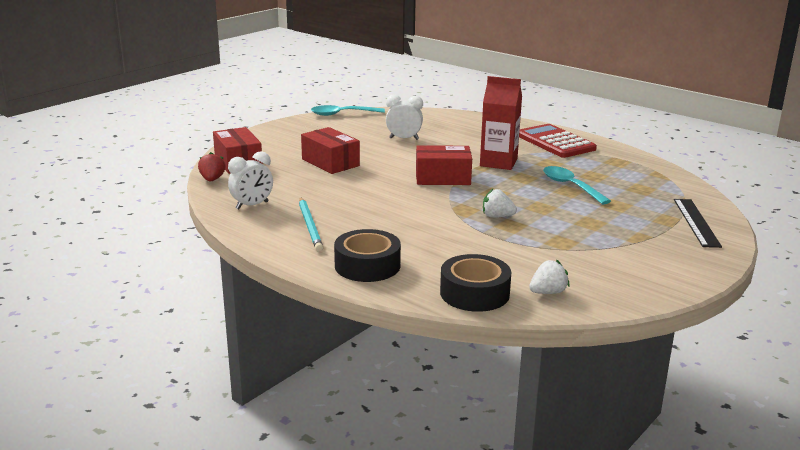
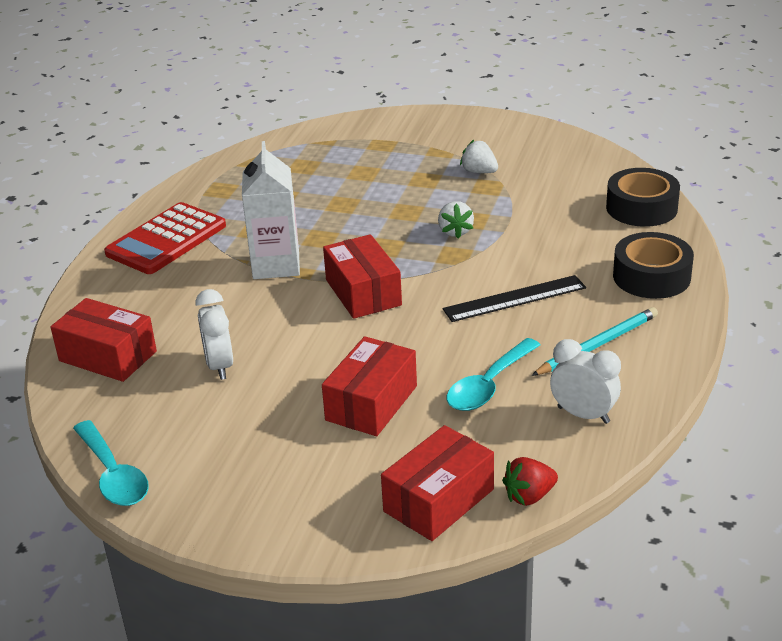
camera: 110 degrees left, 10 degrees up
red carton [480,76,522,170] -> white carton [242,141,300,279]
white strawberry [529,260,570,294] -> white strawberry moved to [460,140,498,173]
turquoise spoon [543,166,611,204] -> turquoise spoon moved to [447,338,540,411]
black ruler [674,199,722,248] -> black ruler moved to [443,275,586,322]
none -> red box [51,298,157,382]

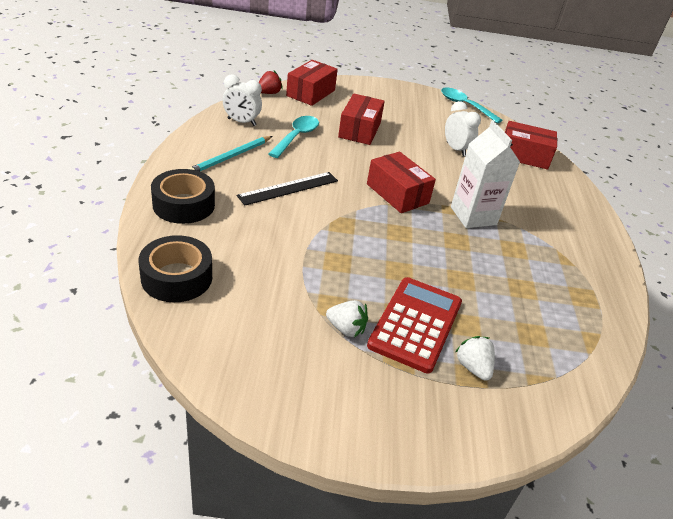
camera: 160 degrees right, 5 degrees up
red calculator [104,202,226,274] -> red calculator moved to [367,277,462,373]
white strawberry [438,201,474,239] -> white strawberry moved to [455,336,495,381]

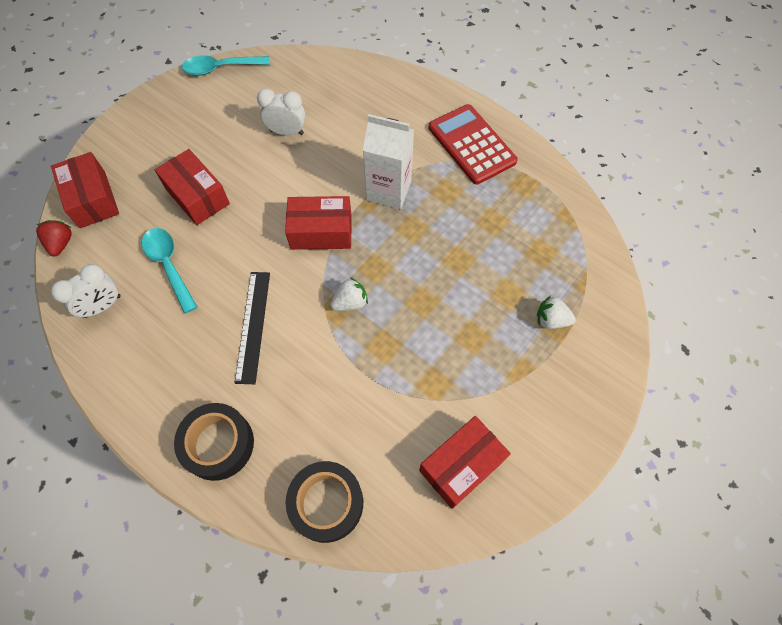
camera: 50 degrees left, 25 degrees up
turquoise pencil [188,136,272,171] -> none
white strawberry [326,300,368,337] -> white strawberry moved to [331,277,368,311]
red calculator [367,277,462,373] -> red calculator moved to [429,104,518,185]
red box [505,121,557,170] -> red box moved to [419,416,511,509]

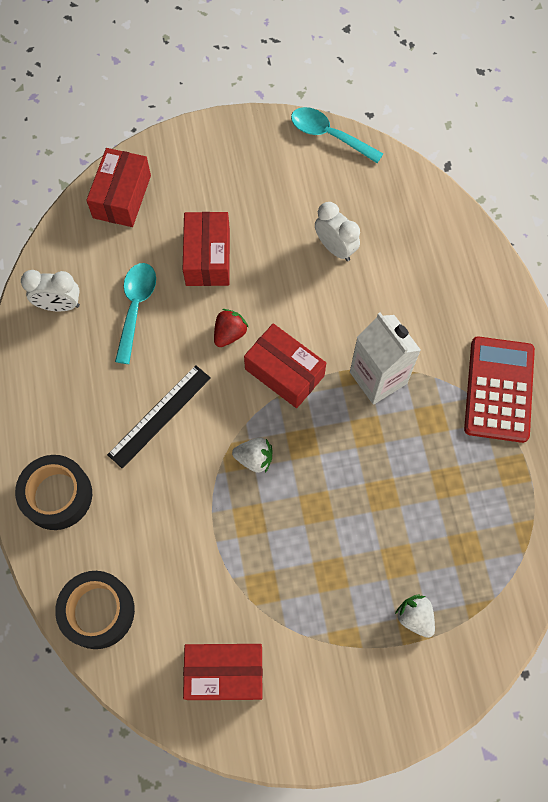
camera: 40 degrees right, 5 degrees up
red strawberry [36,220,72,256] -> red strawberry moved to [214,309,249,347]

